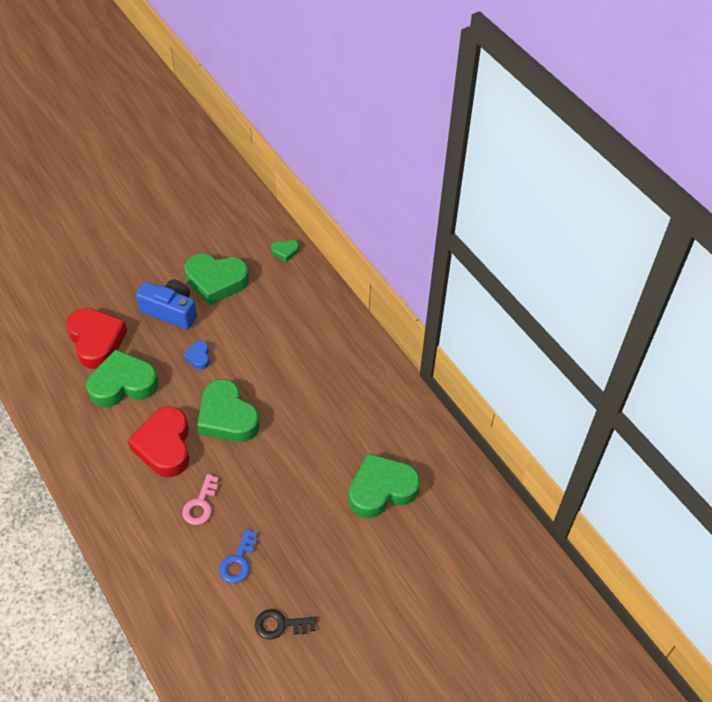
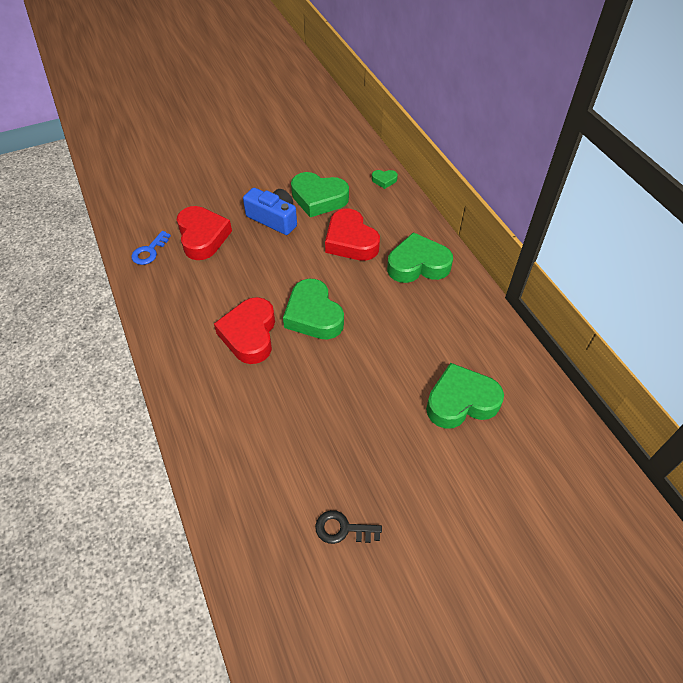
camera: 10 degrees right, 0 degrees up
green heart [86,349,158,407] -> green heart moved to [387,232,453,283]
pink key [182,474,219,525] -> none
blue heart [184,341,210,370] -> none
blue key [219,529,258,583] -> blue key moved to [131,231,171,265]
none -> red heart [325,209,380,261]

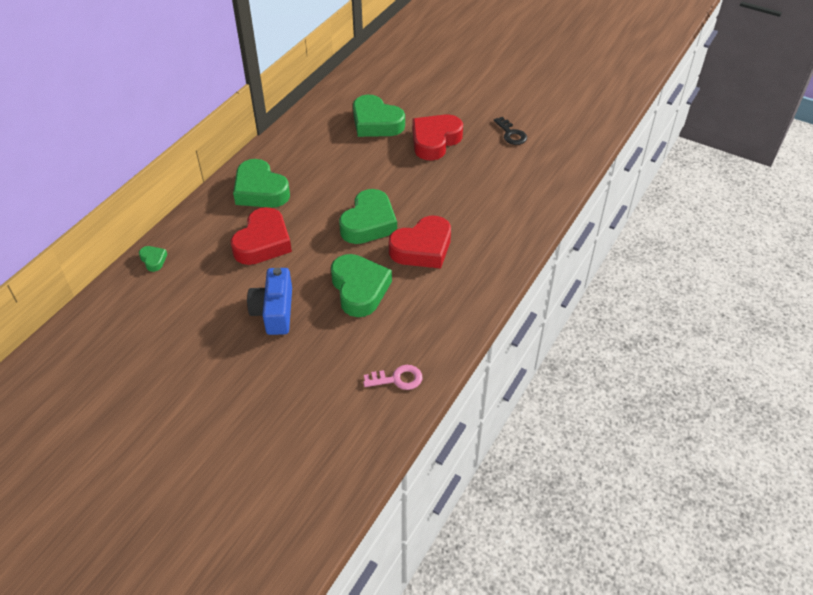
camera: 125 degrees left, 5 degrees down
blue key [131,231,171,265] -> pink key [363,365,422,390]
red heart [177,206,232,260] -> red heart moved to [413,114,463,160]
green heart [291,172,349,217] -> green heart moved to [331,254,392,317]

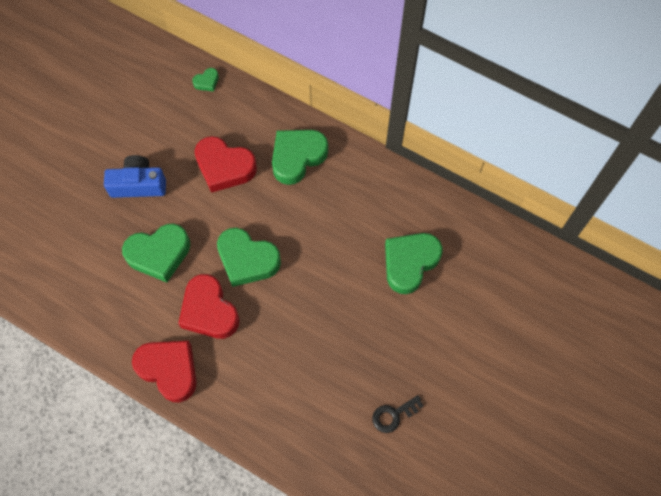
camera: 90 degrees right, 20 degrees up
pink key [363,365,422,390] -> none
red heart [413,114,463,160] -> red heart moved to [132,341,197,403]

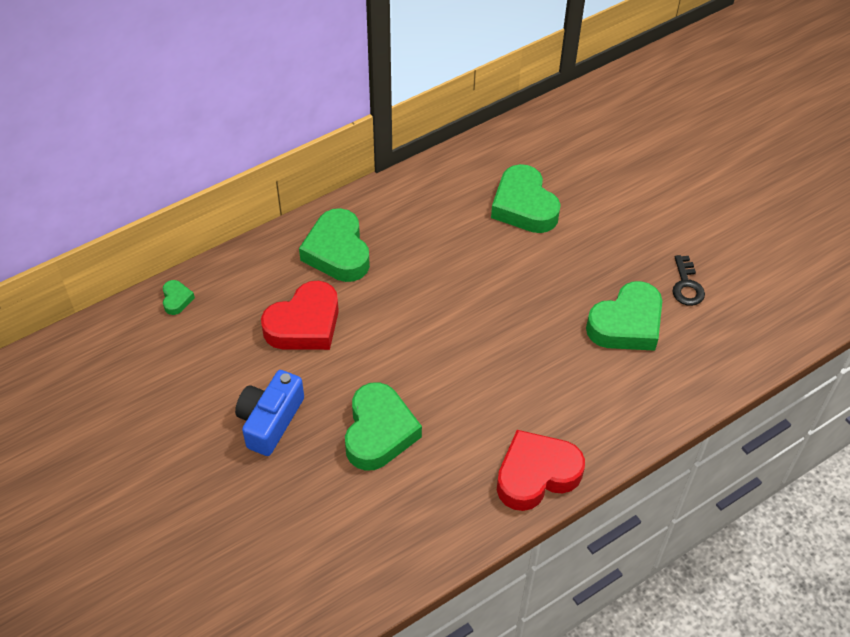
camera: 65 degrees left, 15 degrees down
red heart [178,274,240,339] -> none
green heart [217,228,281,287] -> green heart moved to [586,281,662,351]

